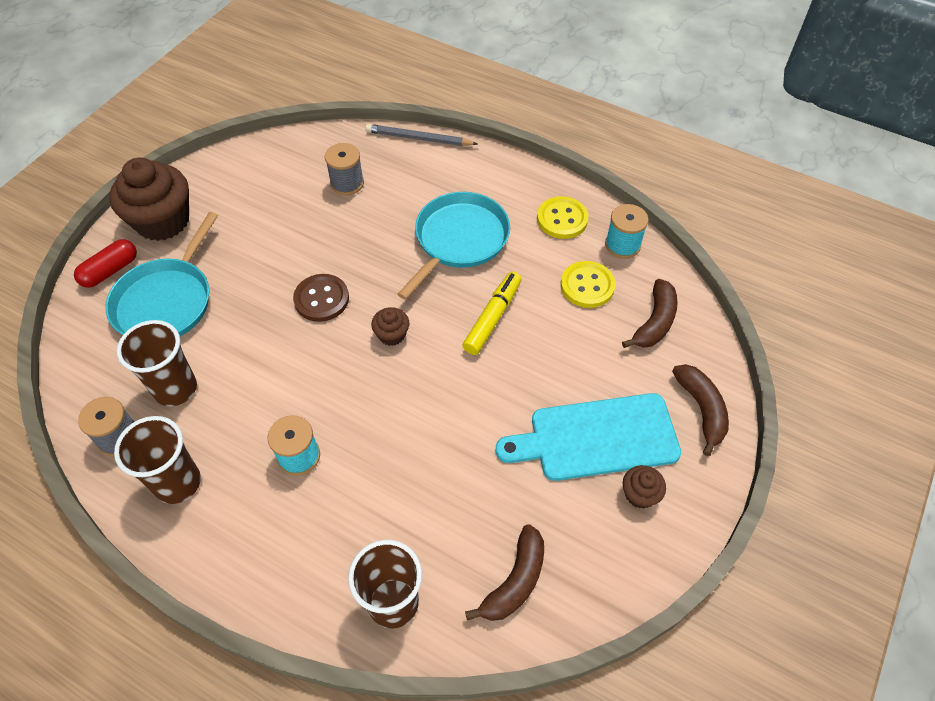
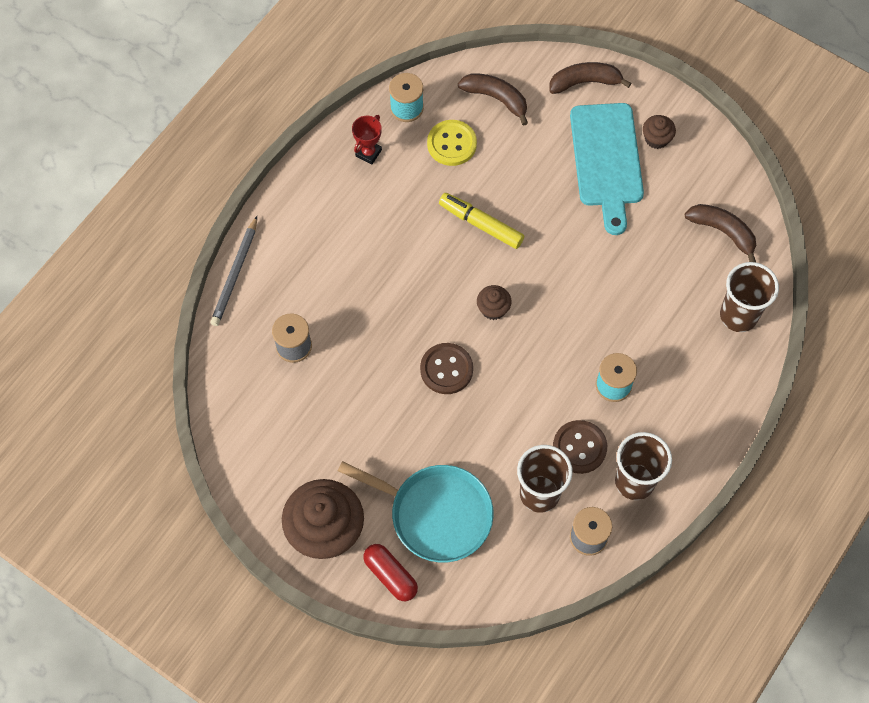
camera: 85 degrees left, 10 degrees up
turquoise pan [397,192,510,300] -> none
yellow button [537,196,589,239] -> red trophy [352,115,382,164]
none -> brown button [553,420,607,474]

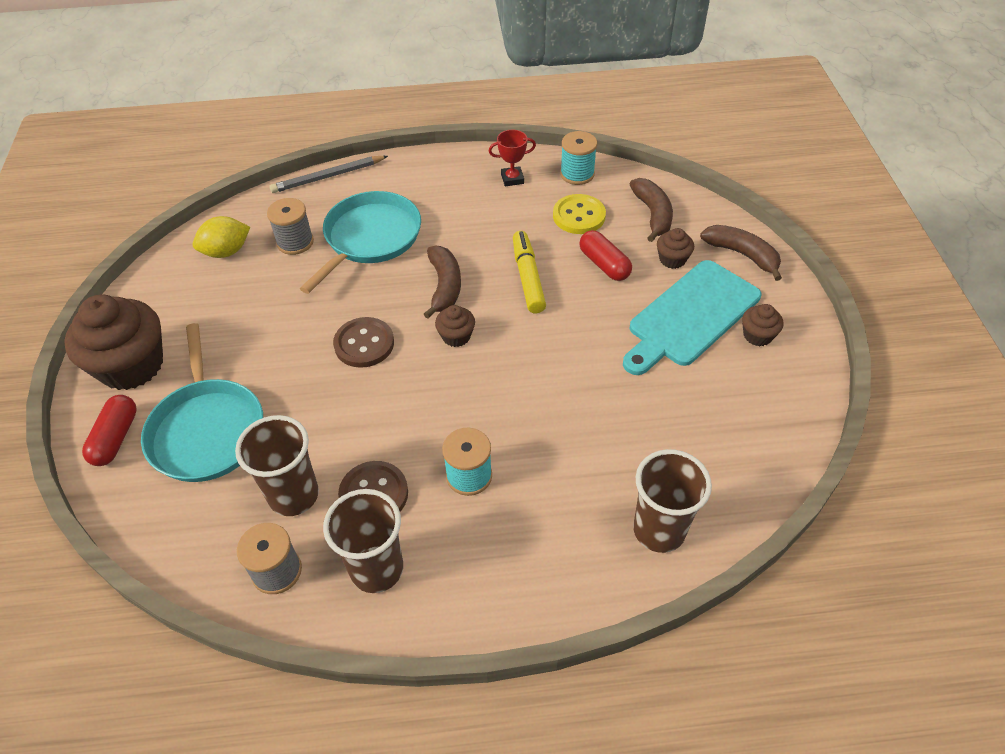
camera: 50 degrees right, 15 degrees down
brown banana [685,204,756,262] -> brown banana moved to [424,246,461,319]
none -> yellow lemon [193,216,250,258]
none -> turquoise pan [300,191,421,294]
none -> red capsule [579,230,632,281]
none -> brown cupcake [657,228,694,269]

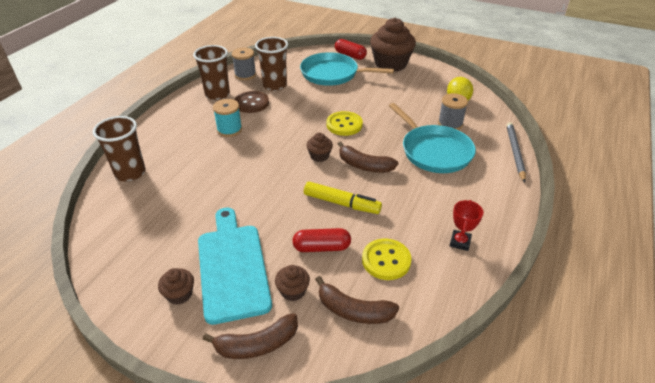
camera: 120 degrees right, 10 degrees down
brown button [333,317,394,368] -> yellow button [327,111,363,136]
turquoise spool [560,131,597,185] -> none

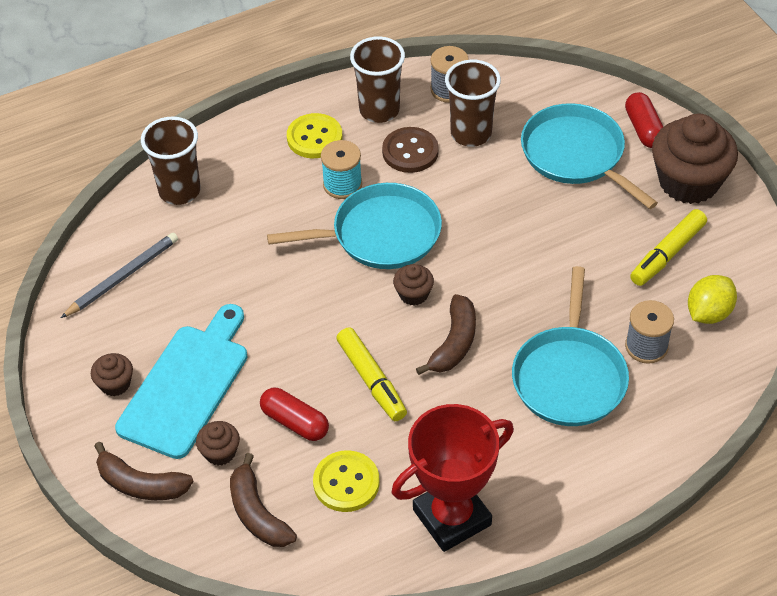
camera: 40 degrees right, 10 degrees up
yellow button [327,111,363,136] -> yellow button moved to [287,113,343,158]
brown banana [338,141,398,173] -> brown banana turned 135 degrees counterclockwise [416,294,476,375]
red trophy [450,200,483,251] -> red trophy [392,404,514,552], size x2.17
grey pencil [506,122,526,183] -> grey pencil moved to [61,232,178,318]
none -> turquoise pan [267,183,442,269]
none -> yellow marker [630,209,707,286]

